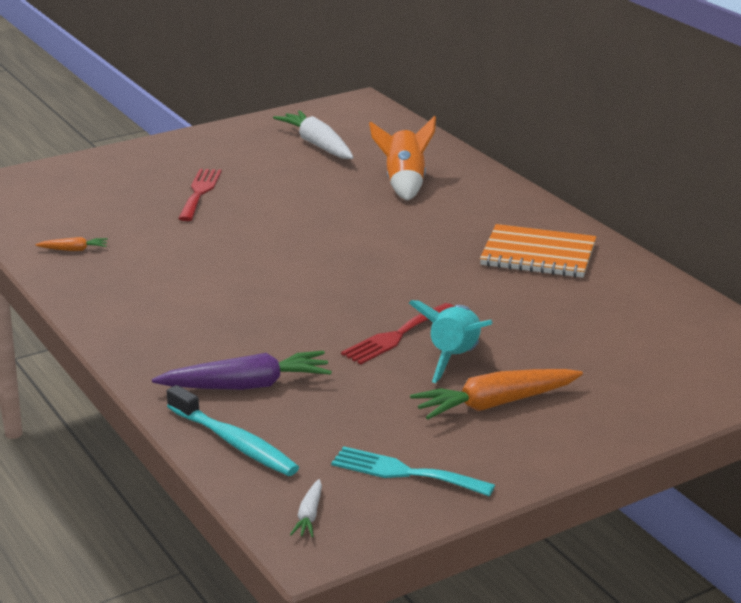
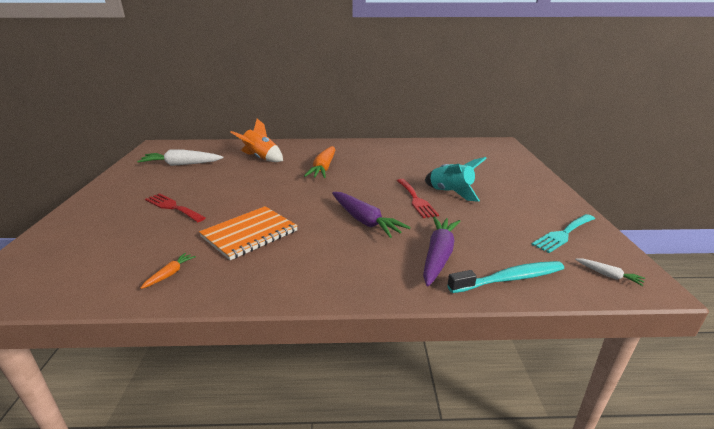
camera: 60 degrees left, 0 degrees up
orange carrot [410,369,583,420] -> orange carrot moved to [304,146,335,178]
orange notebook [480,224,596,278] -> orange notebook moved to [199,206,298,260]
none -> purple carrot [332,192,411,238]

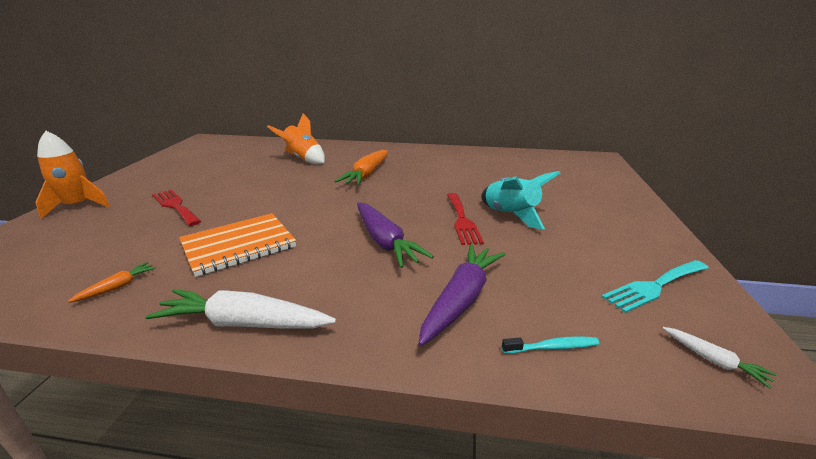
camera: 10 degrees right, 0 degrees up
white carrot [137,150,223,166] -> white carrot moved to [145,289,336,328]
turquoise toothbrush [447,261,564,293] -> turquoise toothbrush [502,336,599,354], size x0.52
none -> orange rocket [35,131,110,219]

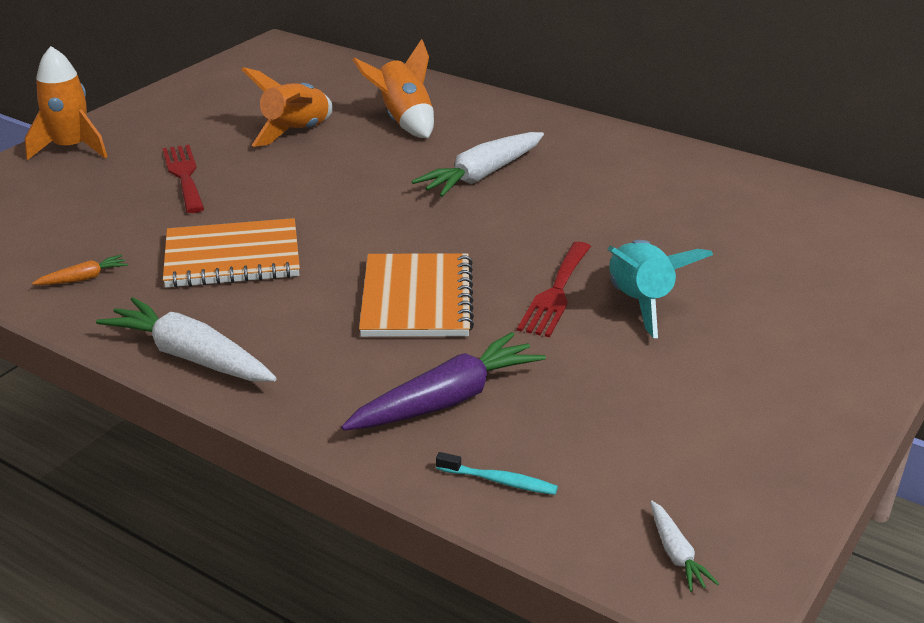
camera: 25 degrees right, 5 degrees up
orange carrot [335,150,388,186] -> white carrot [412,132,544,197]
purple carrot [357,202,434,268] -> orange notebook [359,253,474,337]
turquoise fork [601,260,709,313] -> none
none -> orange rocket [241,67,333,147]

